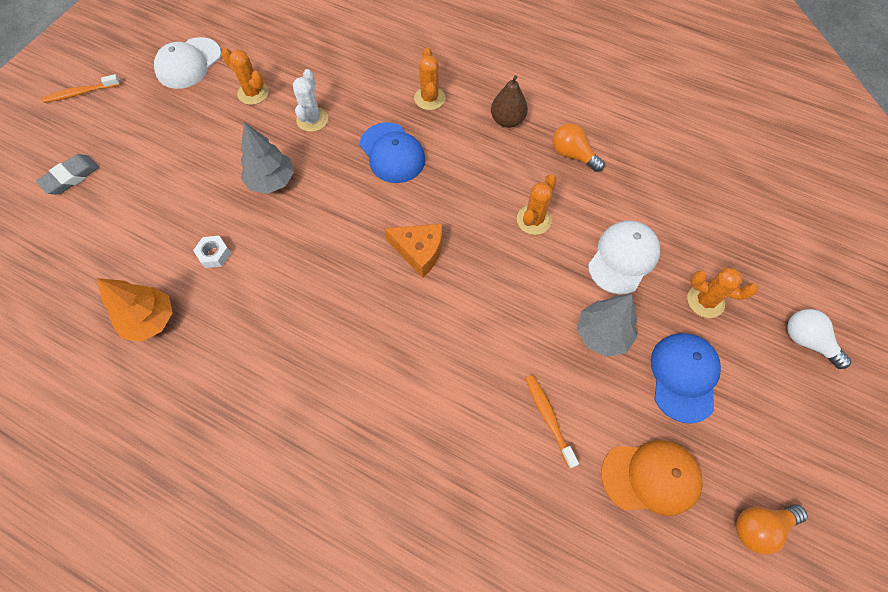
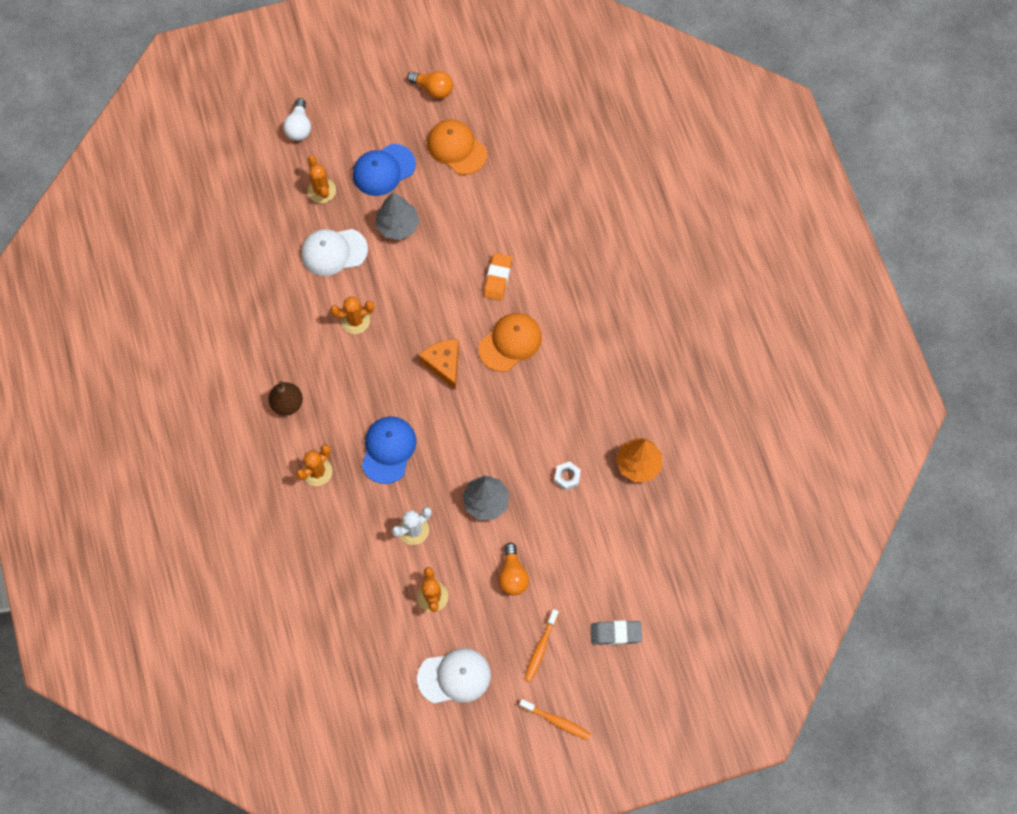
camera: 135 degrees left, 5 degrees up
orange toothbrush [525,375,579,468] -> orange toothbrush moved to [524,609,559,682]
orange light bulb [553,123,605,172] -> orange light bulb moved to [499,543,529,595]
none -> orange cap [478,313,542,372]
none -> orange eraser [484,253,512,301]

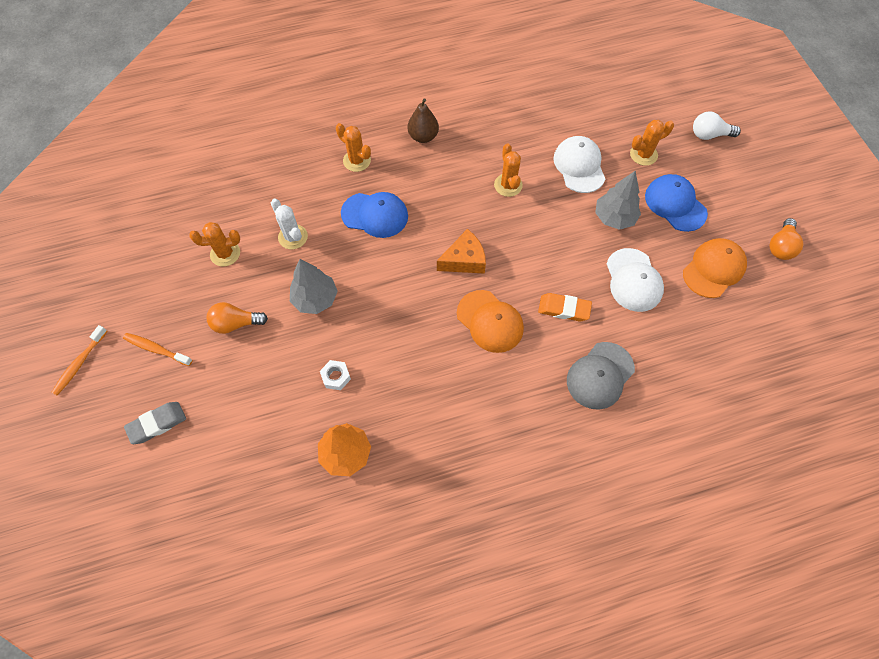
camera: 90 degrees right, 5 degrees down
white cap [417,648,491,704] -> white cap moved to [606,248,664,312]
grey eraser [591,620,642,645] -> grey eraser turned 60 degrees clockwise [124,402,186,444]
none -> grey cap [567,342,635,410]

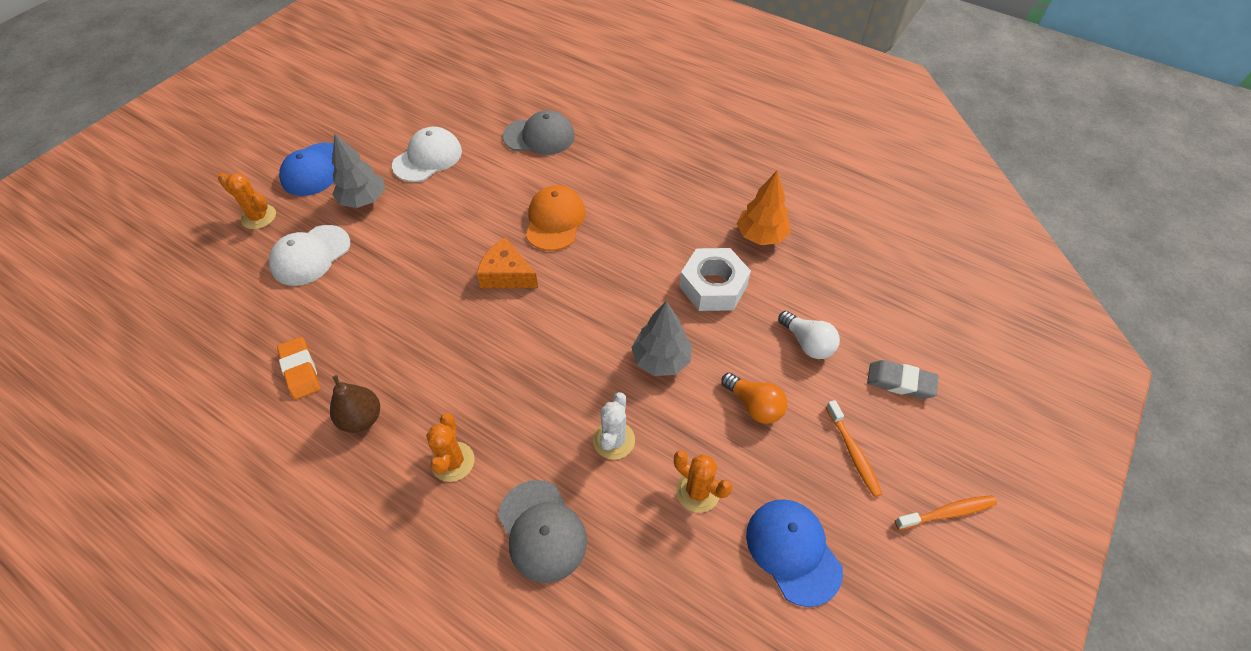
camera: 130 degrees left, 10 degrees down
white nut [320,360,351,390] -> white nut [680,248,751,311], size x2.04
blue cap [341,192,408,238] -> blue cap moved to [746,499,843,607]
orange cactus [494,143,523,197] -> none
orange eraser [538,293,592,321] -> orange eraser moved to [277,337,320,400]
orange cap [683,238,747,298] -> none
white light bulb [693,111,741,140] -> white light bulb moved to [778,311,840,359]
orange light bulb [769,218,803,260] -> none
none -> grey cap [498,480,587,583]

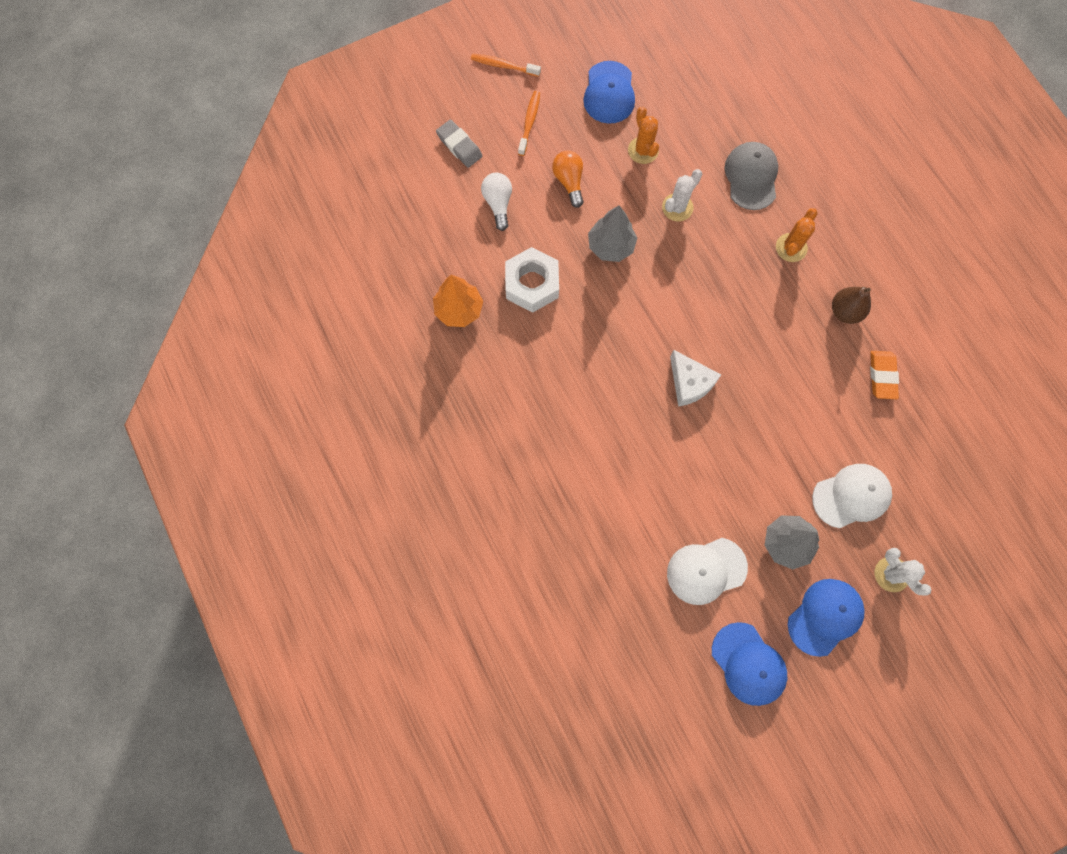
camera: 150 degrees left, 20 degrees up
orange cactus [218,173,276,229] -> white cactus [875,548,931,596]
orange cheese [477,237,538,288] -> white cheese [670,350,721,407]
grey cap [503,110,575,155] -> none
orange cap [526,185,586,251] -> none
none -> blue cap [712,622,787,706]

